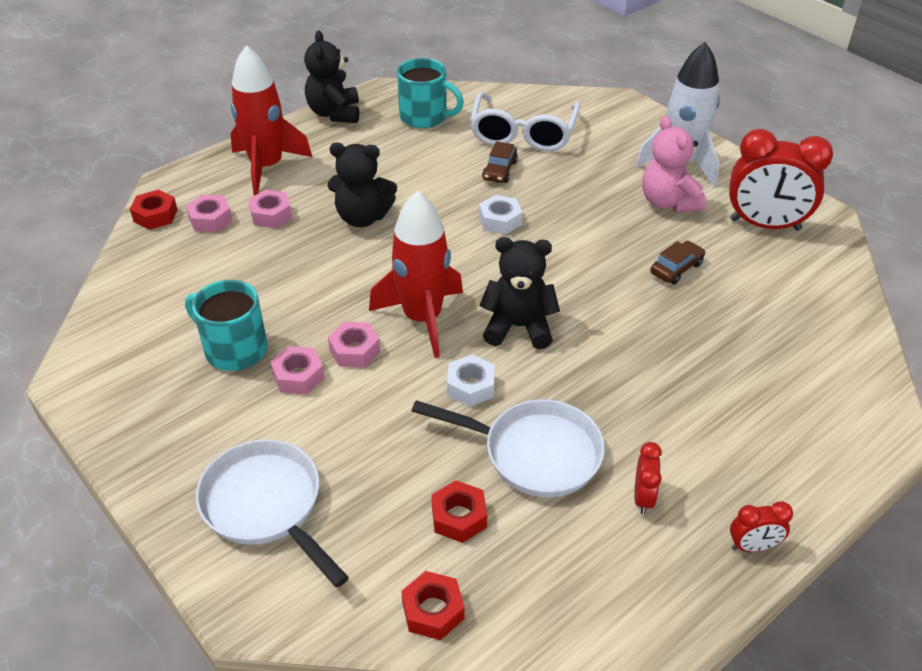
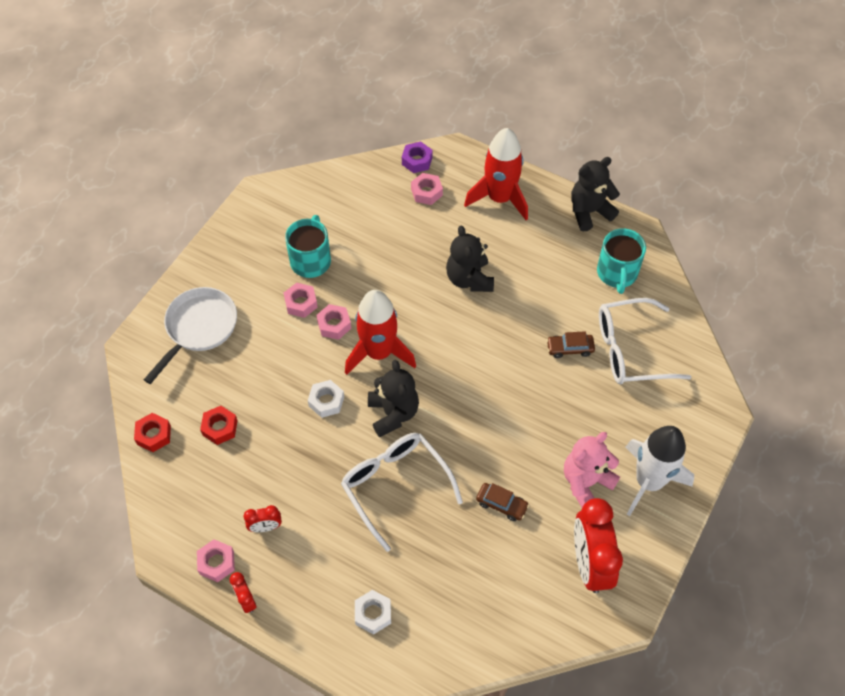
camera: 70 degrees right, 15 degrees up
red nut [130,190,178,230] -> purple nut [402,142,433,173]
pink nut [248,190,292,228] -> pink nut moved to [197,540,235,582]
white pan [412,399,605,497] -> none
white nut [479,195,522,235] -> white nut moved to [355,590,391,635]
none -> white glasses [341,433,463,552]

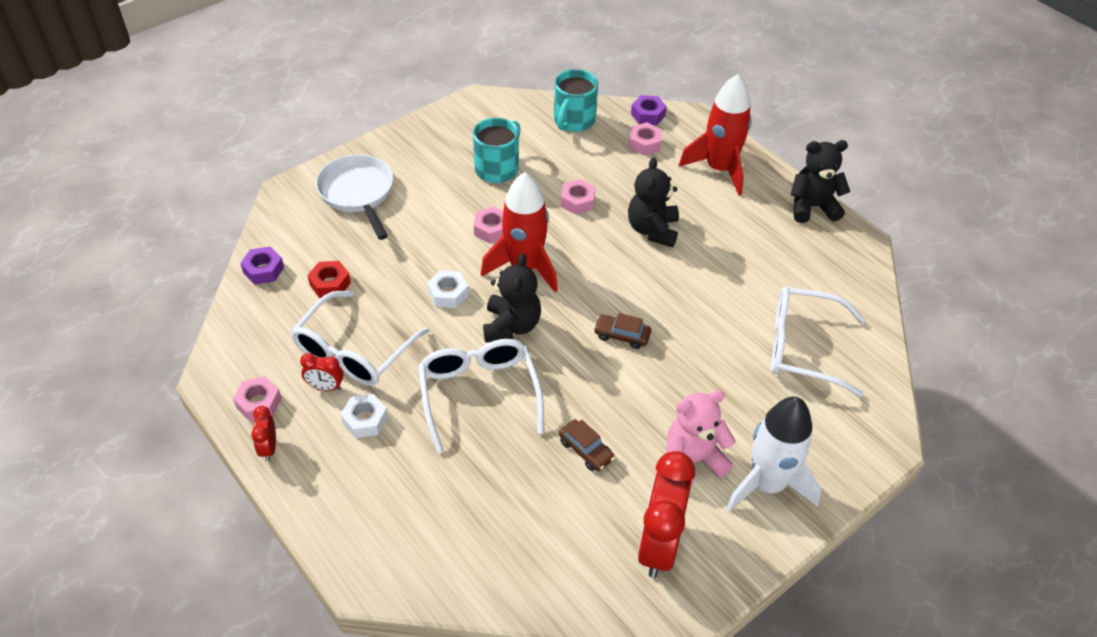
camera: 20 degrees right, 10 degrees down
red nut [134,413,171,452] -> purple nut [240,246,284,285]
white pan [144,287,237,384] -> white pan turned 75 degrees counterclockwise [316,154,393,240]
pink nut [284,283,318,318] -> pink nut moved to [561,179,596,215]
white nut [355,590,391,635] -> white nut moved to [340,394,388,438]
brown car [546,331,595,358] -> brown car moved to [593,313,651,349]
turquoise mug [597,228,646,294] -> turquoise mug moved to [554,69,598,132]
none -> white glasses [291,291,429,386]

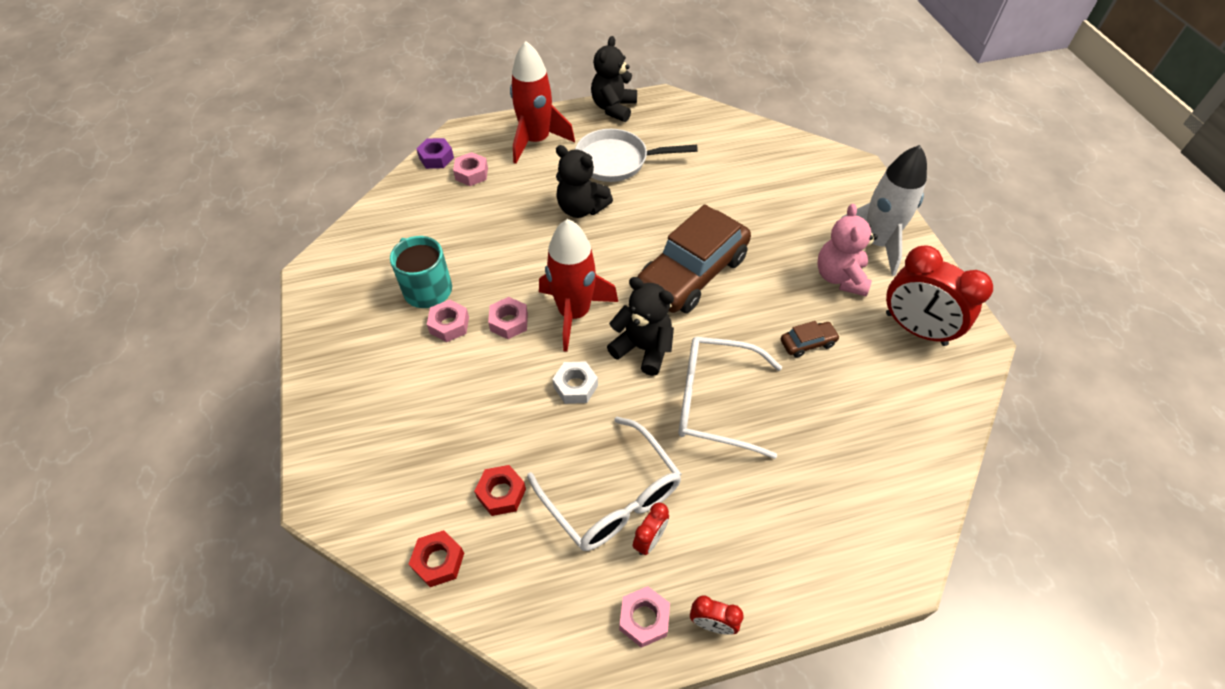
camera: 65 degrees left, 5 degrees up
purple nut [240,246,284,285] -> red nut [409,530,464,587]
white pan [316,154,393,240] -> white pan moved to [575,129,698,182]
white nut [340,394,388,438] -> none
turquoise mug [554,69,598,132] -> none
pink nut [561,179,596,215] -> pink nut moved to [427,300,469,342]
brown car [593,313,651,349] -> brown car [637,204,751,313], size x2.47
white glasses [771,287,865,397] -> none

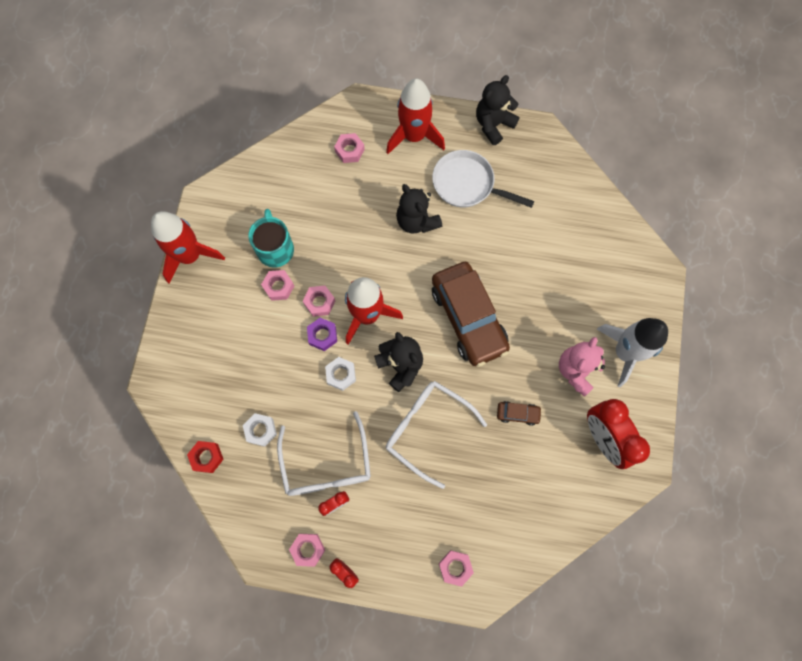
camera: 25 degrees right, 20 degrees up
purple nut [416,138,454,169] -> purple nut moved to [307,318,337,351]
red nut [474,465,526,516] -> white nut [243,413,277,447]
brown car [637,204,751,313] -> brown car turned 90 degrees counterclockwise [432,262,510,367]
none -> red rocket [151,211,225,284]
none -> pink nut [439,550,474,587]

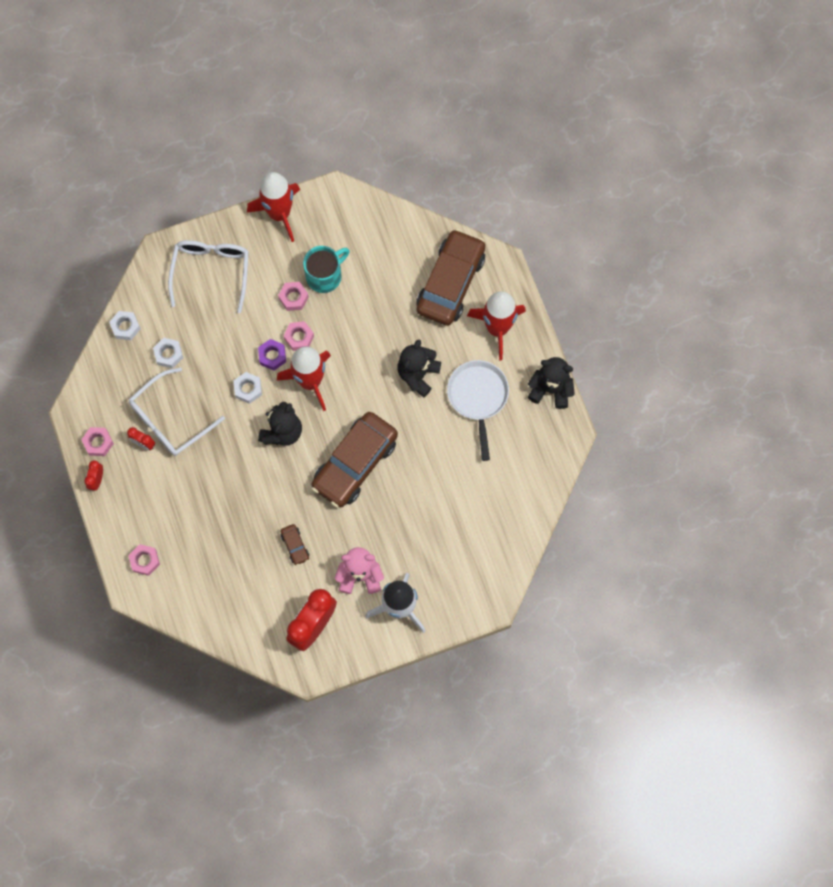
camera: 60 degrees right, 0 degrees up
red nut [187,441,224,473] -> white nut [109,311,141,340]
pink nut [334,133,365,163] -> brown car [416,229,485,326]
white glasses [386,381,487,489] -> white glasses moved to [168,240,249,313]

